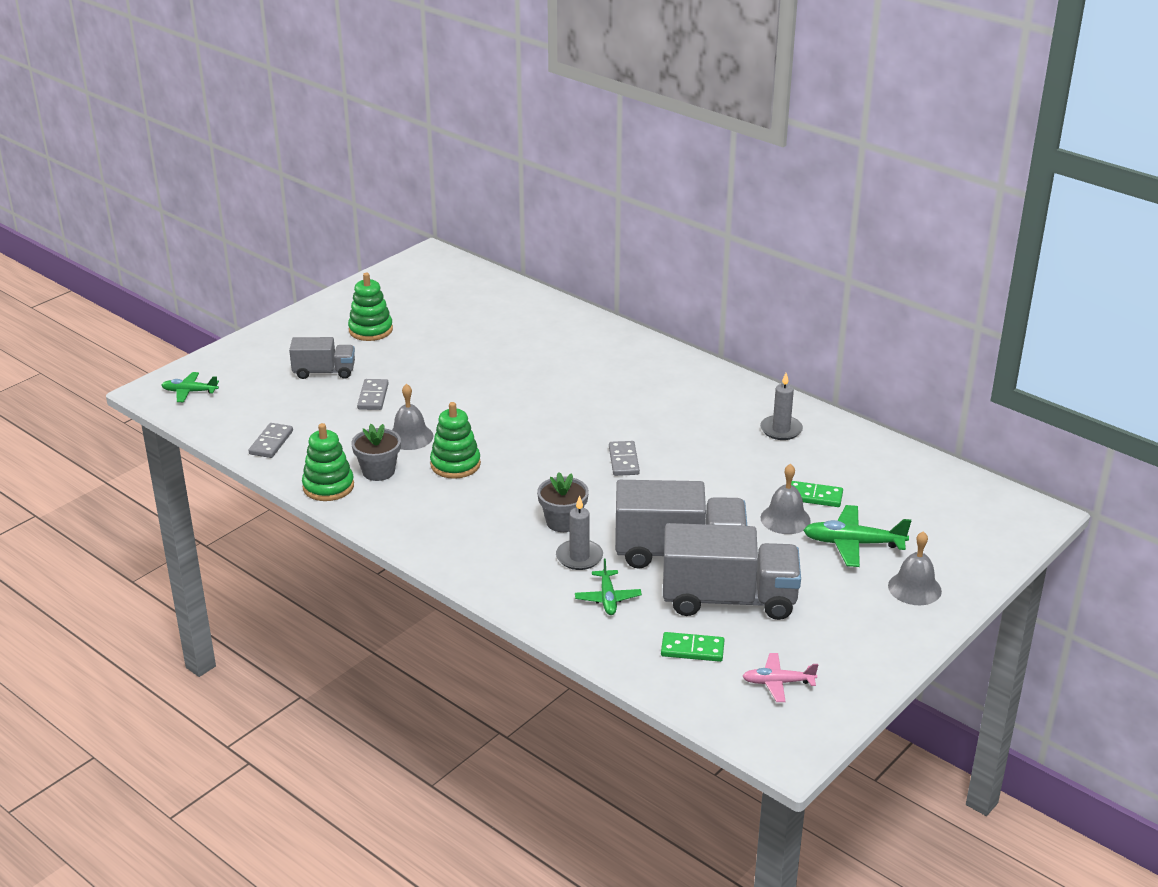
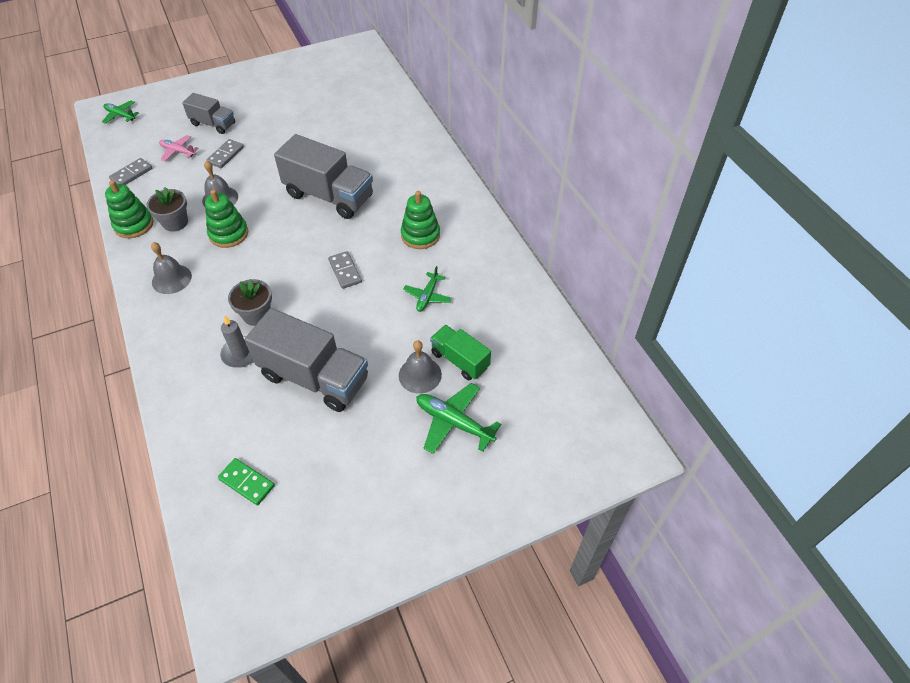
camera: 25 degrees right, 20 degrees up
green stacking toy [348,273,393,341] -> green stacking toy moved to [401,191,440,249]
green plane [575,558,642,615] -> green plane moved to [403,266,452,312]
grey domino [609,441,640,476] -> grey domino turned 45 degrees counterclockwise [328,251,362,289]
grey truck [663,523,801,620] -> grey truck moved to [274,134,373,219]
pink plane [742,653,818,702] -> pink plane moved to [159,135,199,161]
grey candle [760,373,803,440] -> none
green domino [791,481,843,507] -> green truck [430,325,491,380]
grey bell [888,531,942,605] -> grey bell moved to [151,242,192,294]

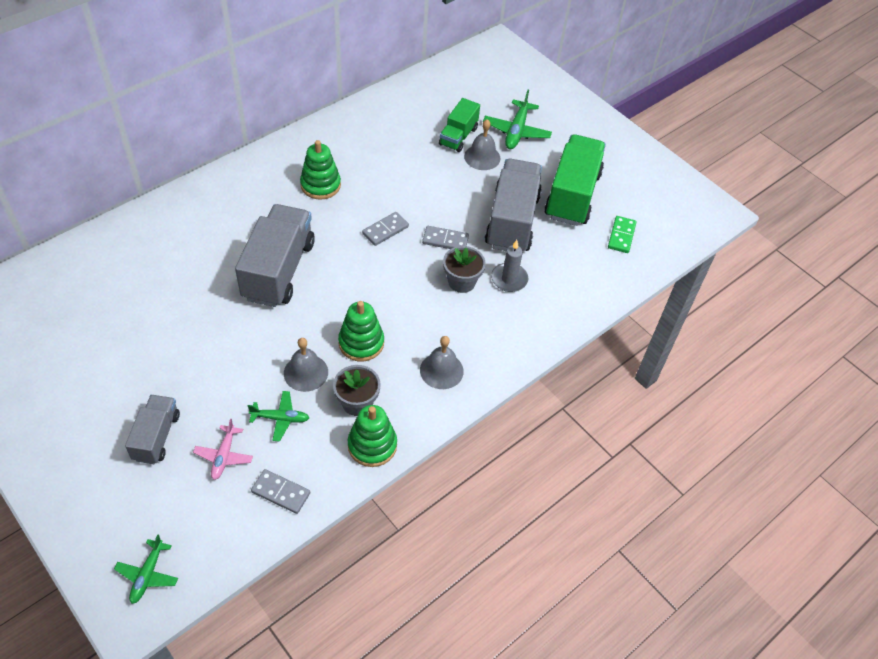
camera: 110 degrees left, 0 degrees up
grey domino [206,139,244,168] -> grey domino moved to [422,226,469,249]
green plane [403,266,452,312] -> green plane moved to [248,391,309,442]
none -> green truck [544,134,606,226]

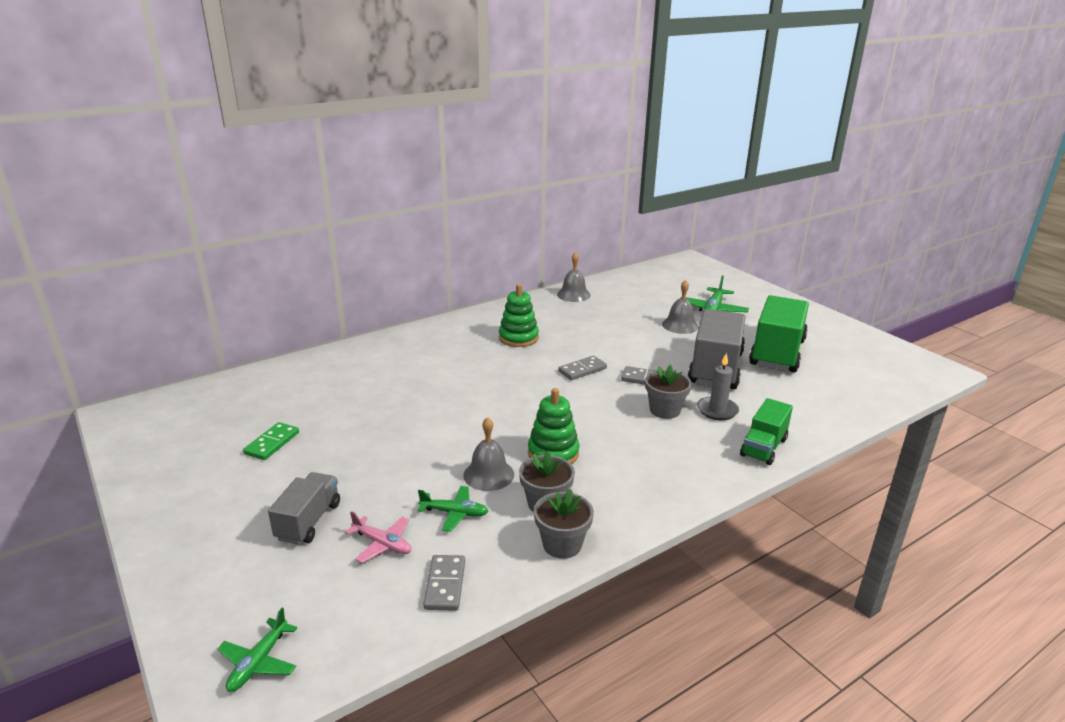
camera: 10 degrees right, 25 degrees down
pink plane [193,419,253,480] -> pink plane turned 75 degrees counterclockwise [345,511,411,563]
grey truck [235,204,315,307] -> none
grey domino [251,469,310,514] -> grey domino turned 60 degrees clockwise [423,555,465,611]
green stacking toy [348,405,397,467] -> grey flower pot [534,489,594,559]
grey bell [420,336,464,389] -> grey bell moved to [557,252,591,302]
green truck [439,98,480,152] -> green truck moved to [740,398,793,465]
green domino [608,216,636,253] -> green domino moved to [243,422,299,460]

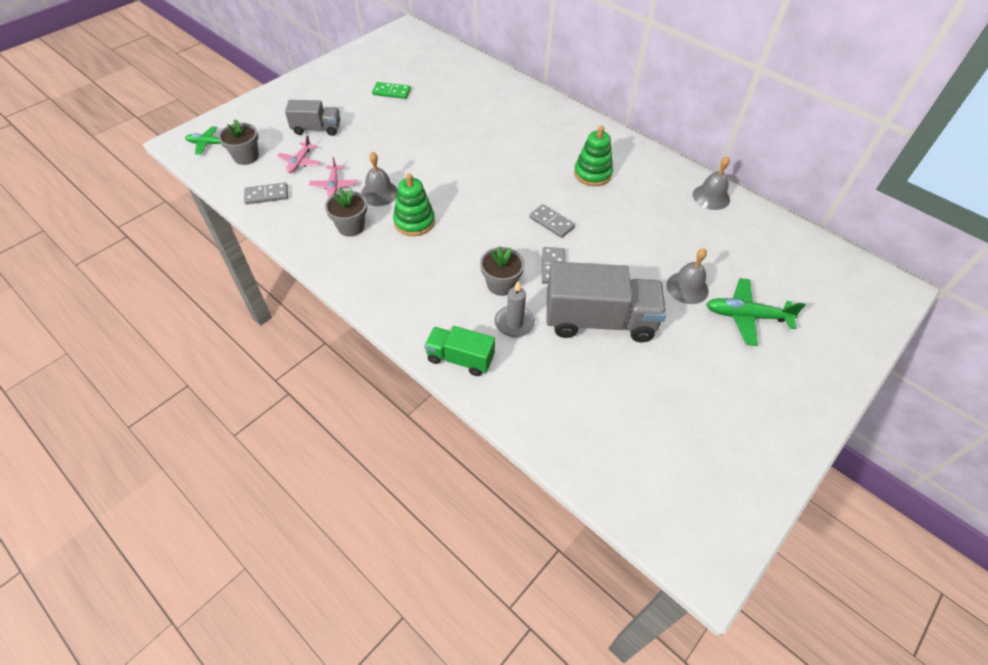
camera: 75 degrees right, 25 degrees up
green plane [417,486,488,532] -> pink plane [309,157,357,198]
grey flower pot [534,489,594,559] -> grey flower pot moved to [218,119,259,165]
green truck [749,295,809,372] -> none

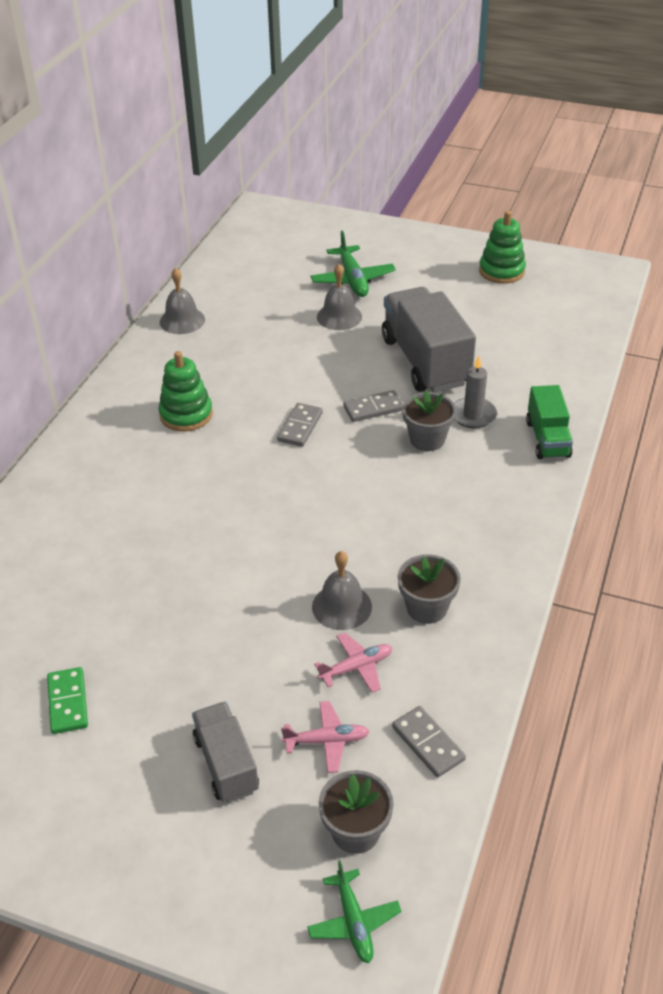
camera: 110 degrees left, 10 degrees down
green stacking toy [393,173,435,236] -> green stacking toy moved to [479,211,526,284]

